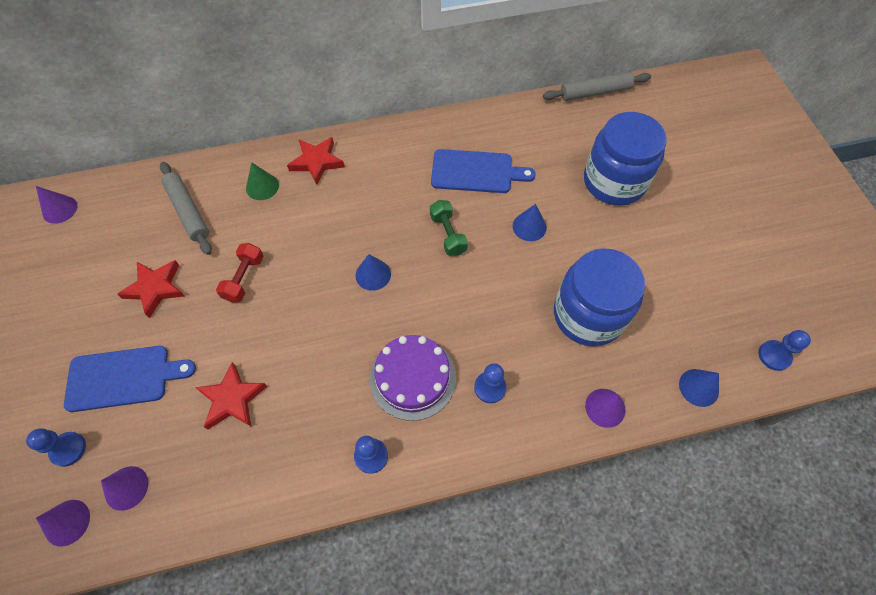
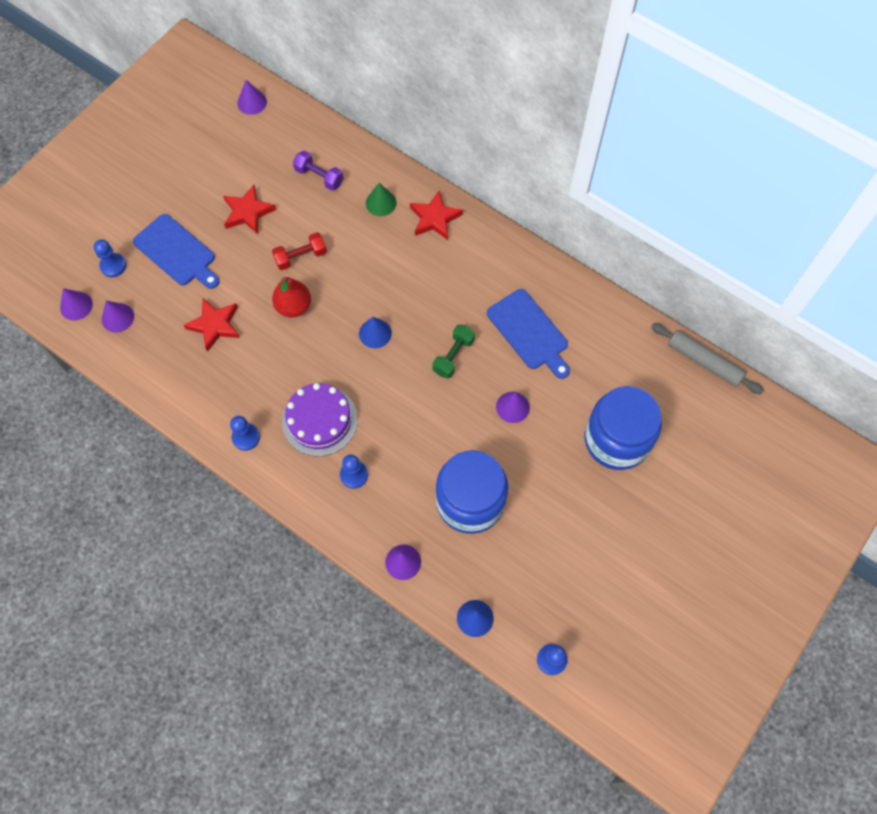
camera: 50 degrees right, 5 degrees up
grey rolling pin [160,162,212,255] -> purple dumbbell [293,151,344,191]
blue cone [513,204,547,241] -> purple cone [496,392,530,423]
none -> red pear [272,277,311,318]

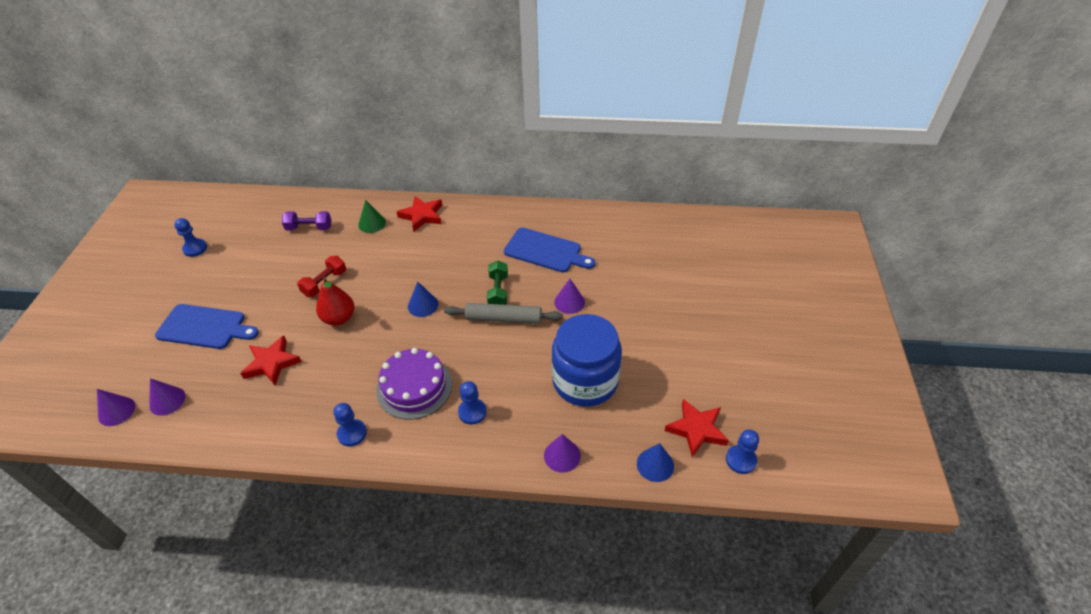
camera: 30 degrees left, 20 degrees down
blue pawn [94,239,126,277] -> blue pawn moved to [174,218,207,257]
red star [223,185,276,234] -> red star moved to [665,399,729,457]
purple cone [237,80,267,115] -> none
blue jar [585,386,662,470] -> none
grey rolling pin [651,323,764,394] -> grey rolling pin moved to [444,303,563,324]

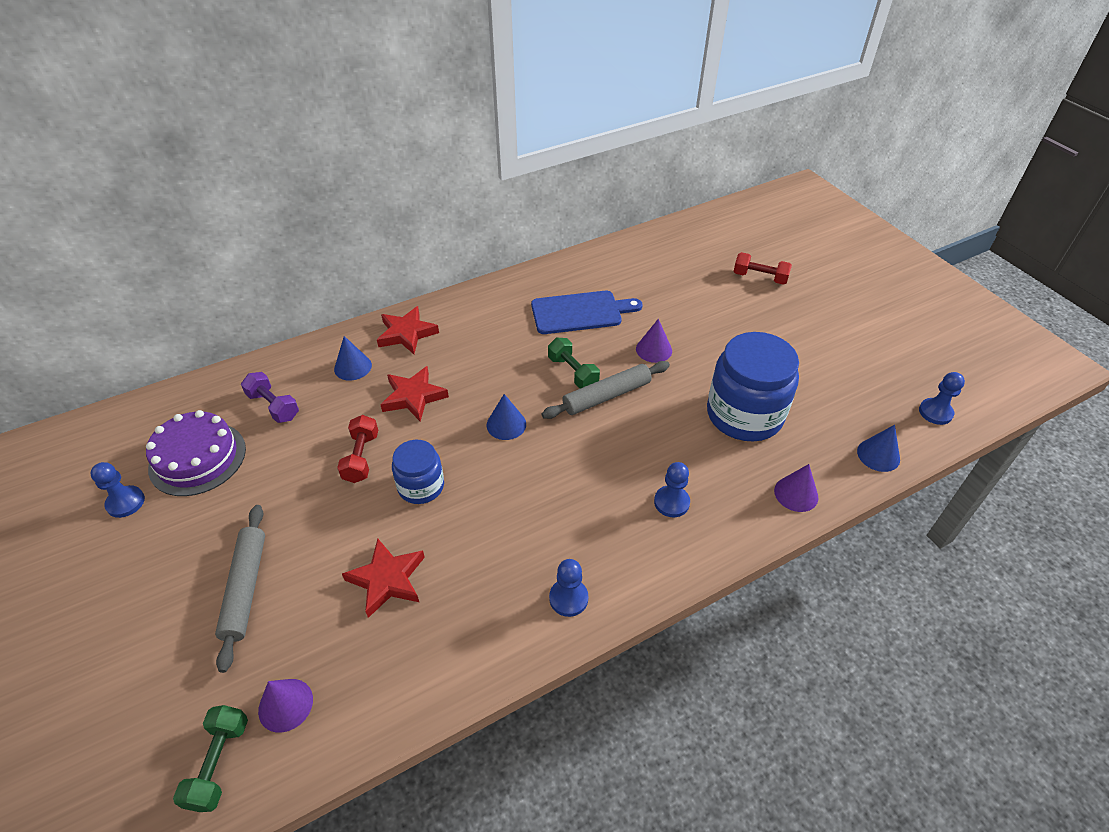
camera: 35 degrees left, 0 degrees up
purple cone [97,389,135,426] -> green dumbbell [173,705,248,812]
blue cutting board [155,304,259,349] -> grey rolling pin [215,505,265,673]
purple dumbbell [282,211,331,230] -> purple dumbbell turned 75 degrees clockwise [241,372,299,423]
red pear [316,277,354,326] -> blue jar [392,440,444,504]
green cone [358,200,386,233] -> blue cone [334,336,372,381]
purple cake [376,348,452,420] -> purple cake moved to [146,410,246,496]
red star [665,399,729,457] -> red star moved to [380,366,449,422]
none -> red dumbbell [733,252,792,285]

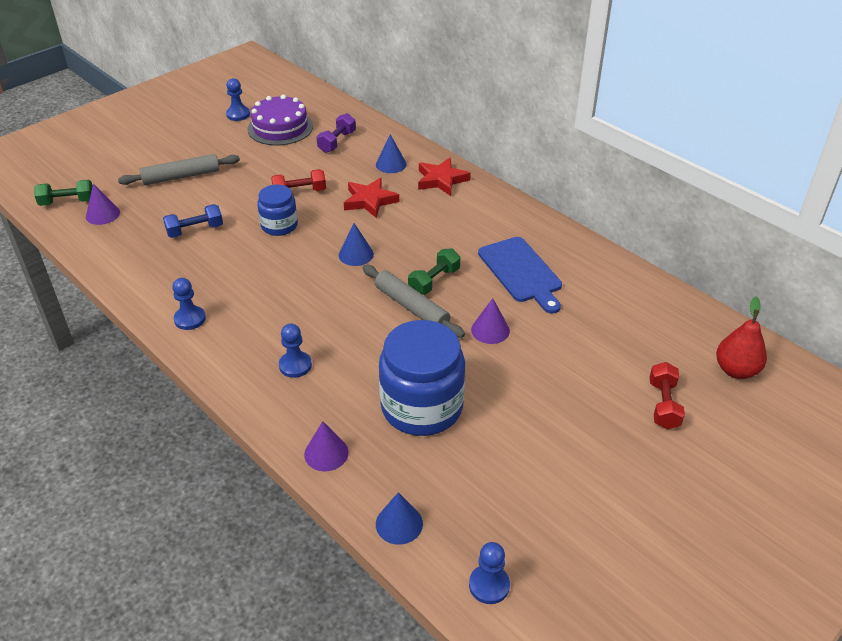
camera: 75 degrees right, 5 degrees down
red star [342,539,425,618] -> blue dumbbell [163,204,223,238]
none -> red pear [716,297,767,379]

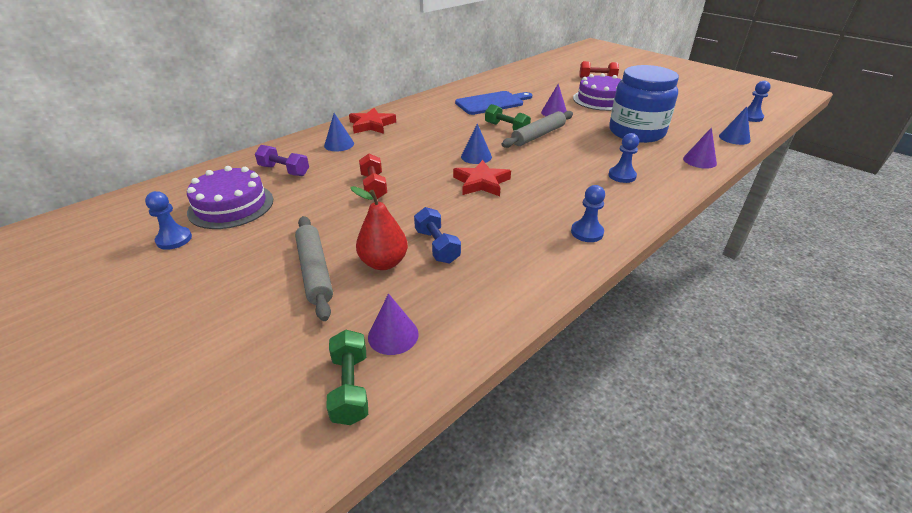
camera: 90 degrees left, 5 degrees down
blue jar [257,185,298,236] -> none
red star [344,178,399,218] -> red star moved to [453,160,511,196]
red pear [716,297,767,379] -> red pear moved to [350,186,408,270]
none -> purple cake [573,73,622,111]

